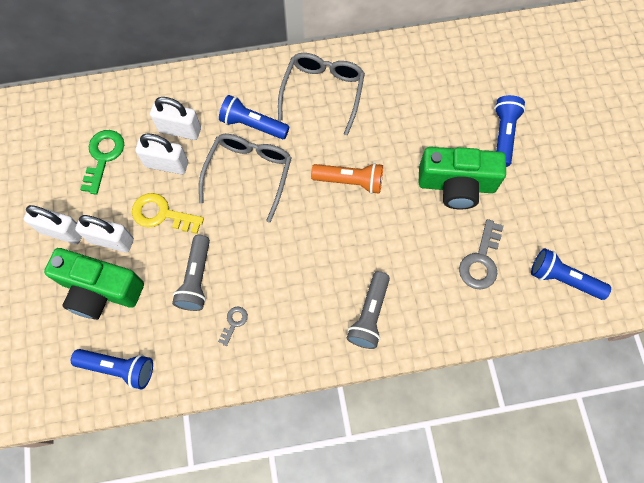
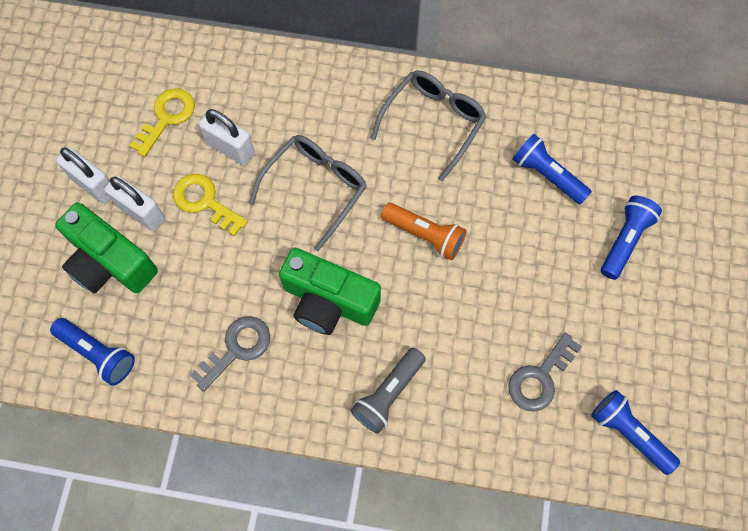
camera: 20 degrees right, 0 degrees up
green key [80,130,124,195] -> yellow key [129,89,195,157]
white padlock [150,97,201,140] -> none
grey flashlight [172,235,210,311] -> none
grey key [218,307,248,346] -> grey key [190,316,270,392], size x1.87
blue flashlight [219,95,289,139] -> blue flashlight moved to [513,134,592,205]
green camera [419,147,506,209] -> green camera moved to [279,248,381,335]

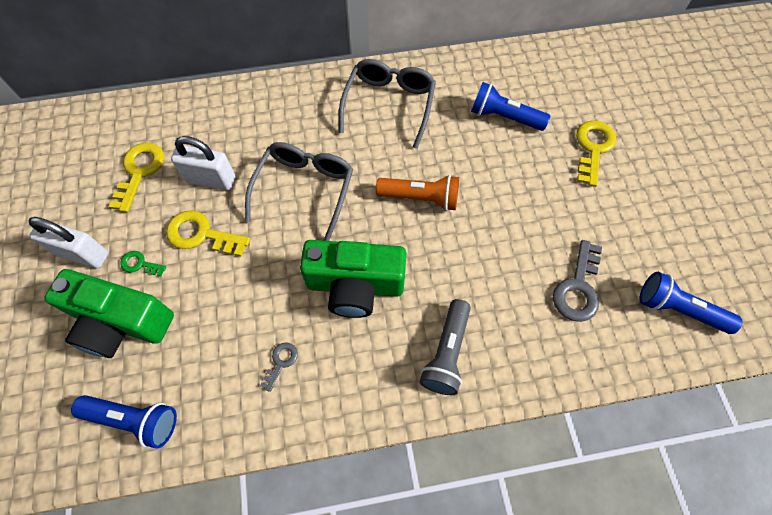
camera: 20 degrees left, 5 degrees down
white padlock [104,176,165,231] -> green key [120,251,166,276]
grey key [190,316,270,392] -> grey key [260,342,298,392], size x0.53
blue flashlight [601,196,662,280] -> yellow key [576,120,616,187]

